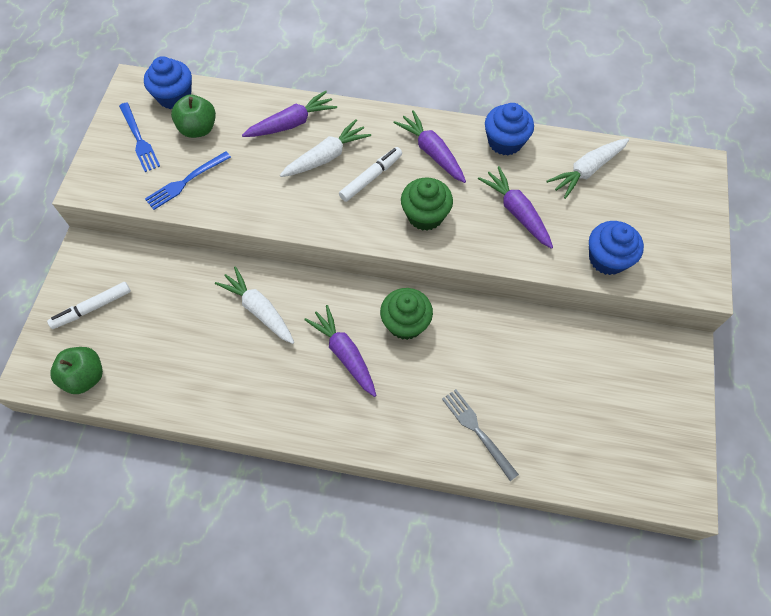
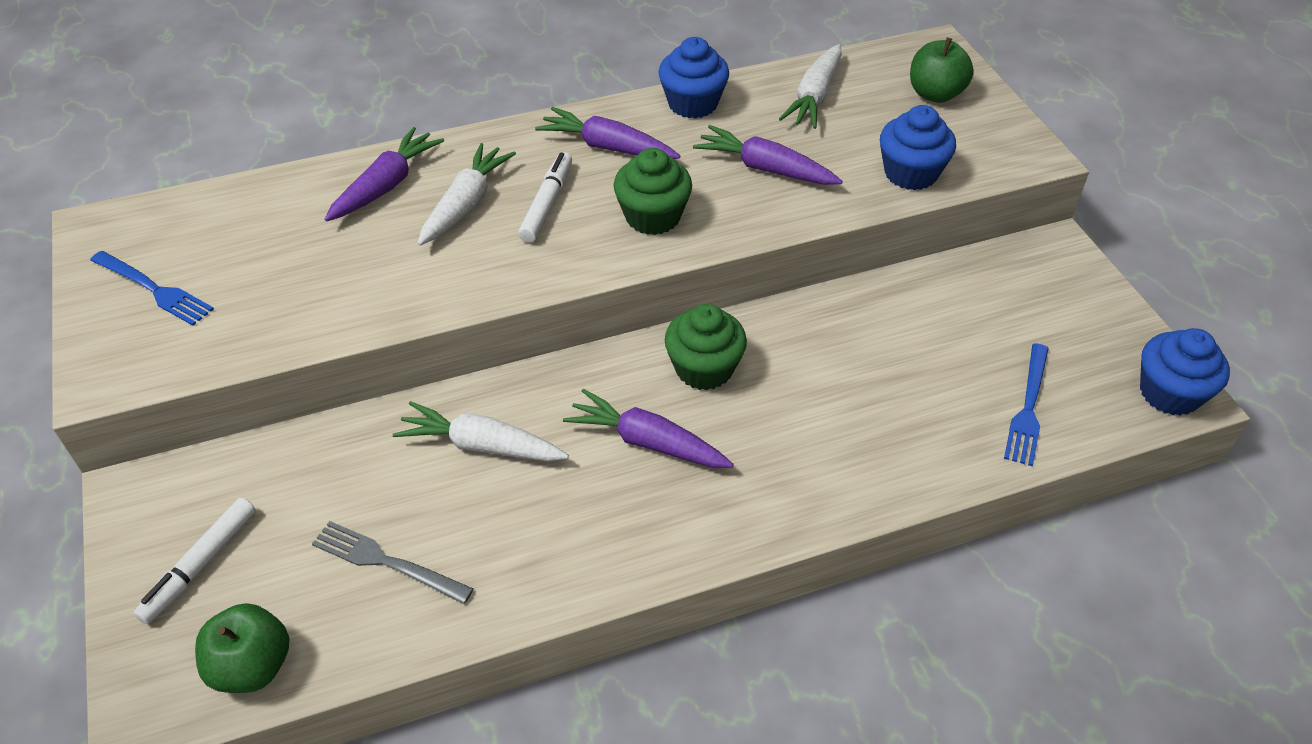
camera: 30 degrees left, 15 degrees down
blue cupcake [144,56,192,109] -> blue cupcake moved to [1140,328,1230,416]
blue fork [145,151,231,210] -> blue fork moved to [1004,343,1049,466]
green apple [171,94,216,138] -> green apple moved to [910,38,974,103]
grey fork [442,389,519,481] -> grey fork moved to [312,521,473,604]

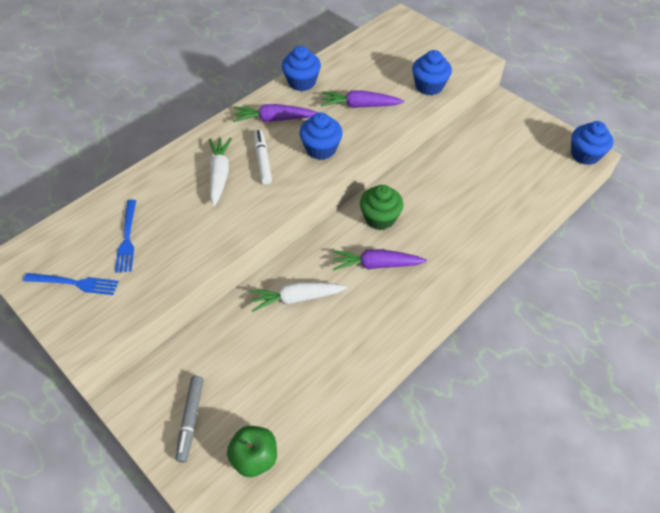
camera: 25 degrees left, 5 degrees up
white marker [133,498,256,624] -> grey marker [175,376,203,463]
grey fork [312,521,473,604] -> none
purple carrot [325,127,444,222] -> none
green cupcake [614,148,692,235] -> blue cupcake [299,112,343,160]
white carrot [779,44,842,129] -> none
green apple [910,38,974,103] -> none
blue fork [1004,343,1049,466] -> blue fork moved to [115,200,136,273]

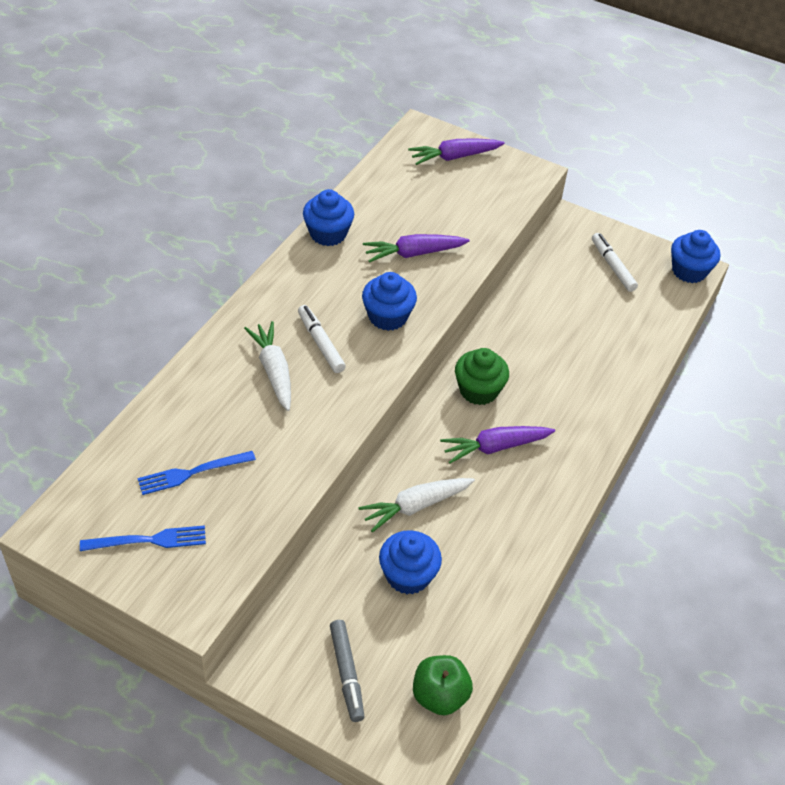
camera: 20 degrees left, 5 degrees down
blue fork [115,200,136,273] -> blue fork turned 90 degrees clockwise [138,451,256,495]
purple carrot [233,104,318,122] -> purple carrot moved to [408,139,505,165]
blue cupcake [412,50,452,95] -> blue cupcake moved to [379,530,442,595]
none -> white marker [592,233,638,292]

